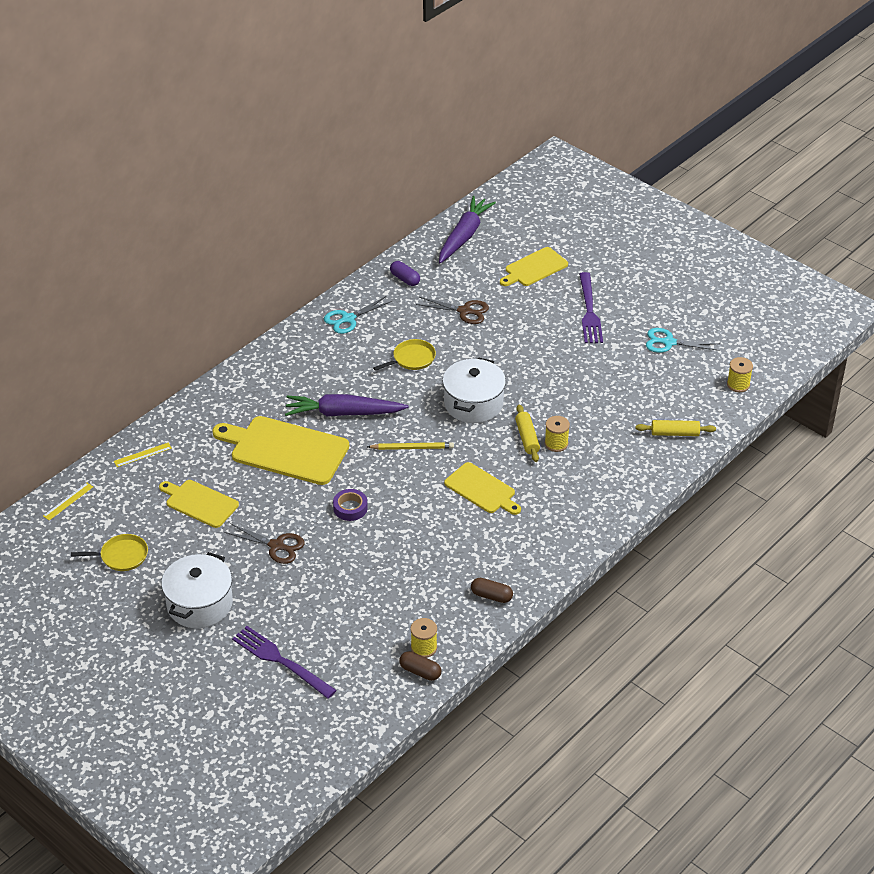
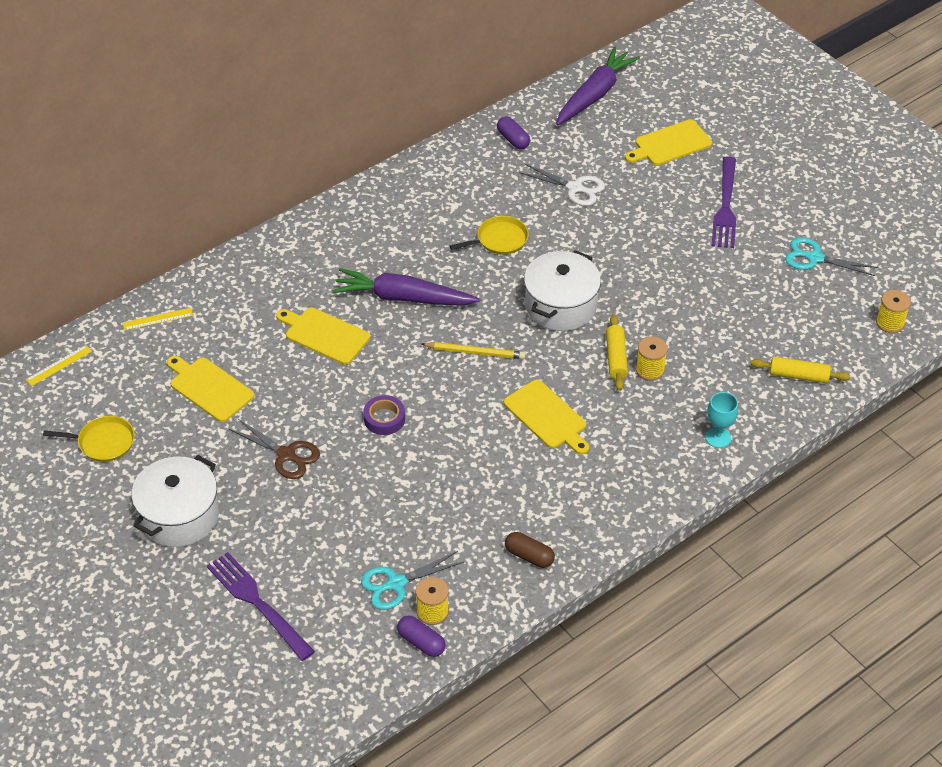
camera: 10 degrees right, 5 degrees up
yellow cutting board [212,416,349,485] -> yellow cutting board [276,307,370,365], size x0.60
turquoise scissors [324,296,392,334] -> turquoise scissors moved to [361,551,465,610]
brown capsule [399,651,441,681] -> purple capsule [397,616,446,657]
brown scissors [416,297,489,324] -> white scissors [519,164,605,206]
none -> turquoise goblet [705,392,738,448]

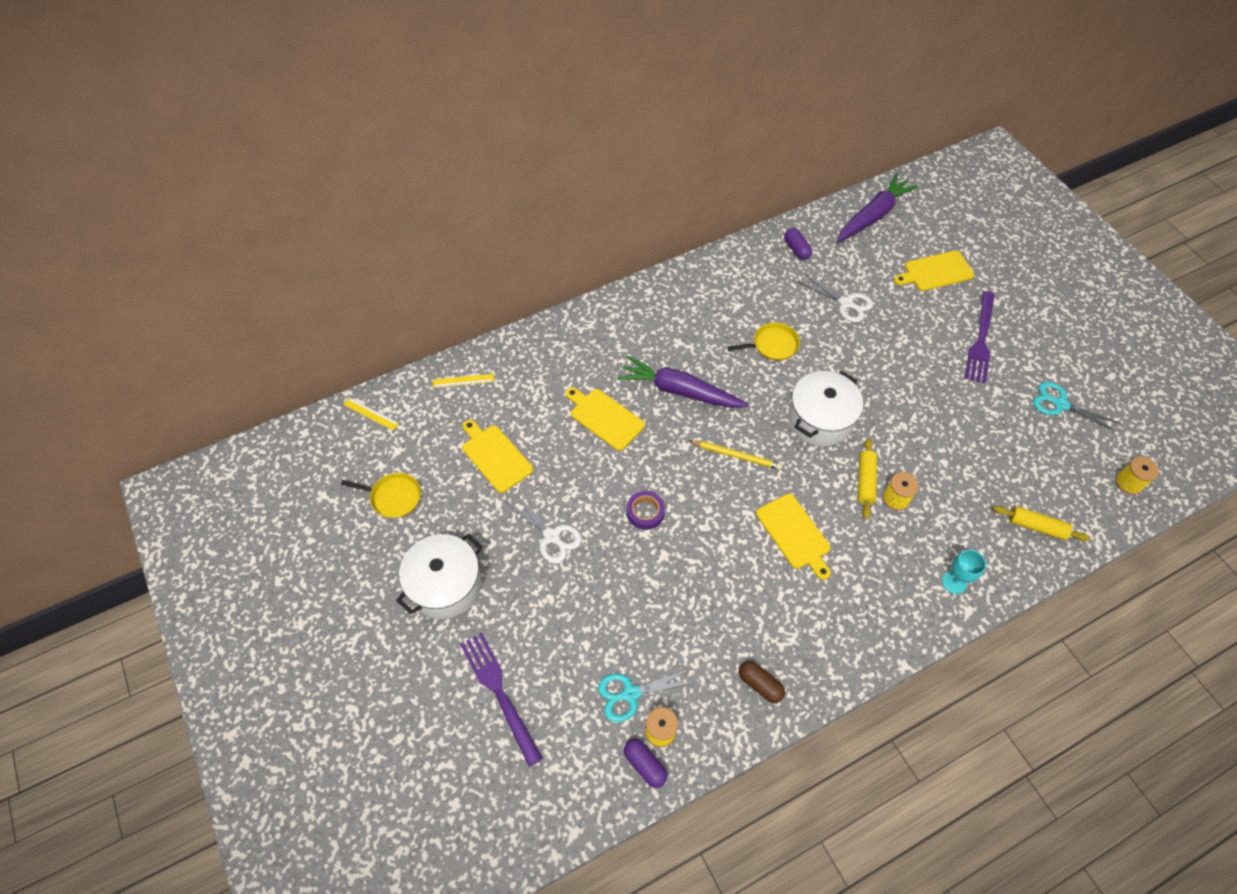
camera: 10 degrees right, 10 degrees up
yellow ruler [26,345,92,386] -> yellow ruler turned 60 degrees clockwise [343,397,399,430]
brown scissors [229,419,320,479] -> white scissors [506,493,582,564]

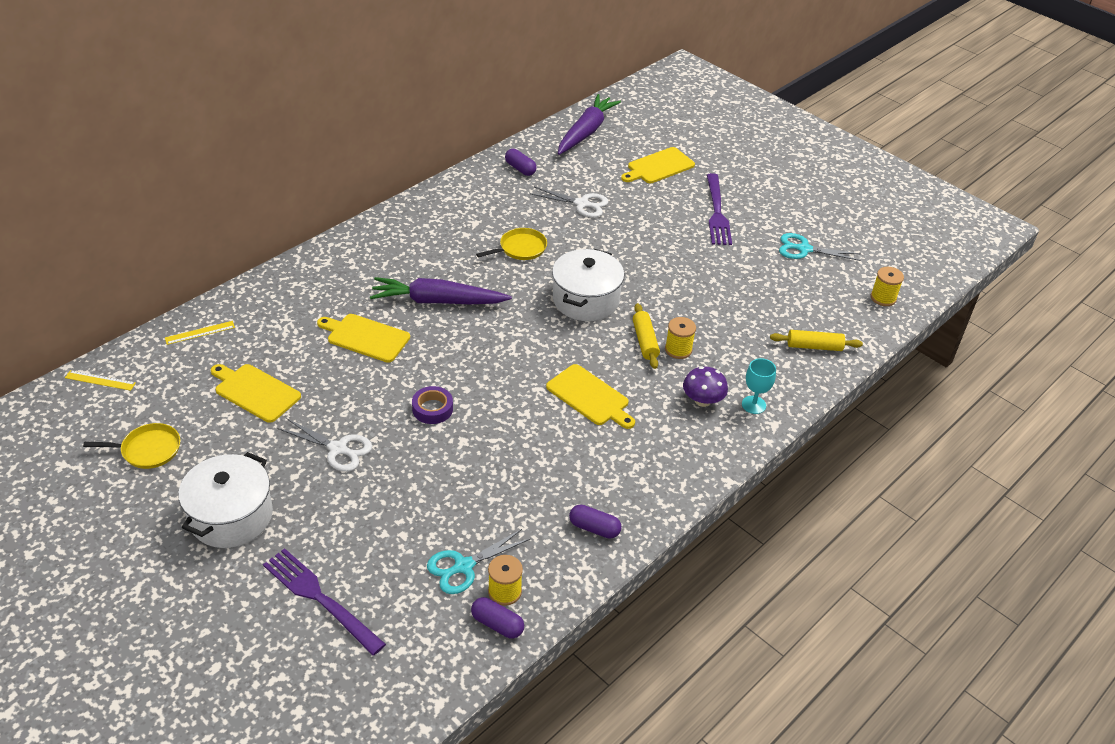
camera: 20 degrees left, 15 degrees down
yellow pencil [689,440,782,470] -> none
brown capsule [739,661,785,703] -> purple capsule [569,505,622,539]
none -> purple mushroom [683,366,728,407]

